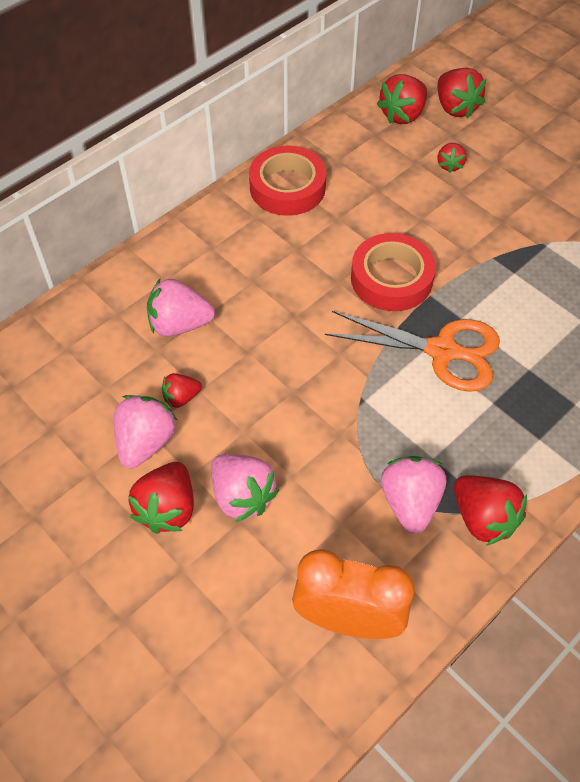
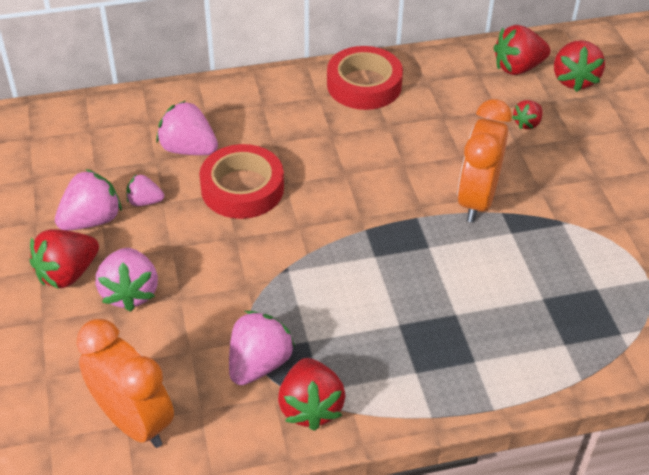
camera: 30 degrees right, 10 degrees down
red strawberry [162,373,202,409] -> pink strawberry [126,174,164,206]
orange scissors [325,311,500,392] -> none
red tape [351,233,436,311] -> red tape moved to [199,144,284,219]
none -> orange clock [457,99,512,222]

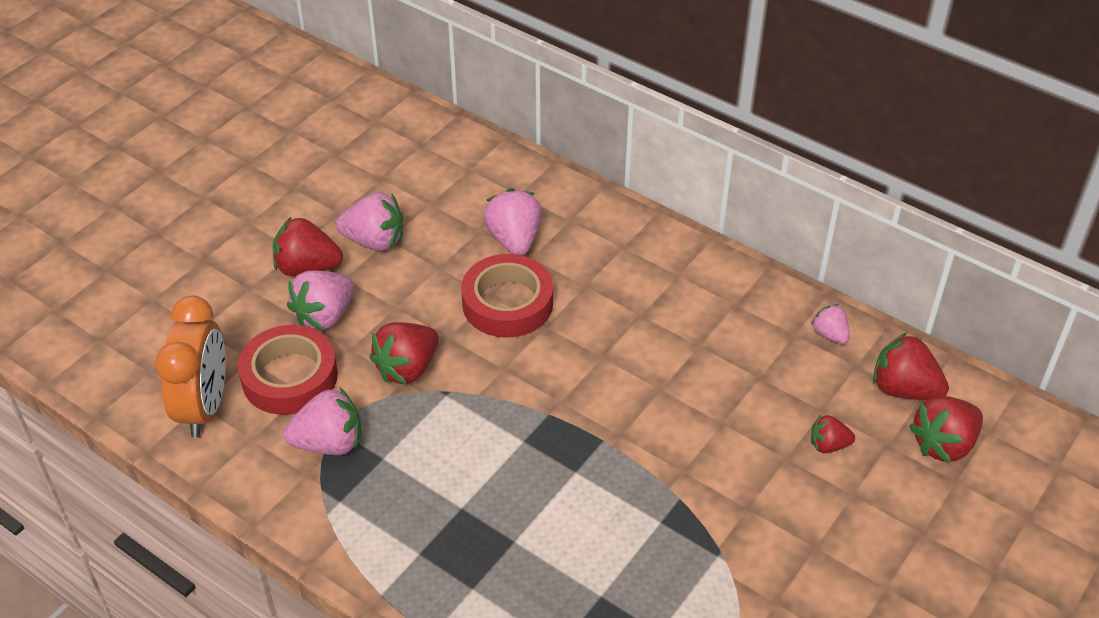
camera: 50 degrees right, 0 degrees up
pink strawberry [126,174,164,206] -> pink strawberry moved to [811,304,850,344]
red strawberry [278,358,346,431] -> red strawberry moved to [369,322,439,385]
red tape [327,46,403,110] -> red tape moved to [238,325,338,415]
orange clock [457,99,512,222] -> none

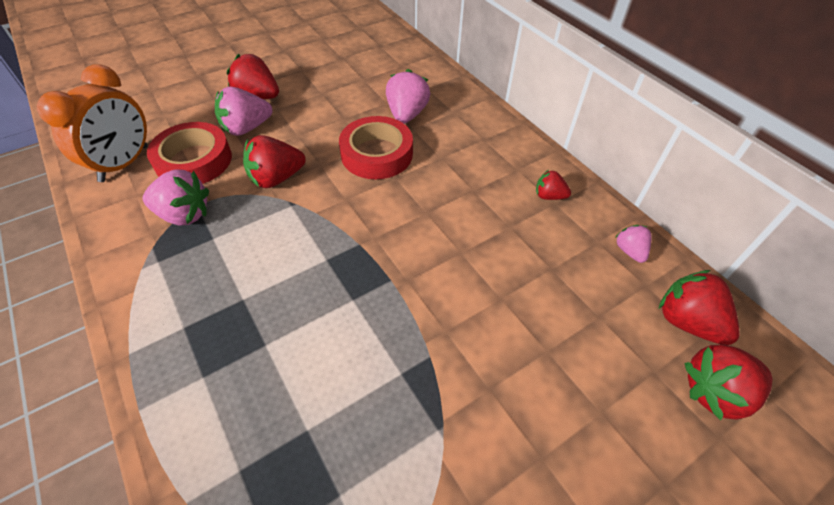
camera: 20 degrees right, 5 degrees up
pink strawberry [336,192,403,251] -> none
red strawberry [811,415,855,453] -> red strawberry moved to [536,170,571,200]

